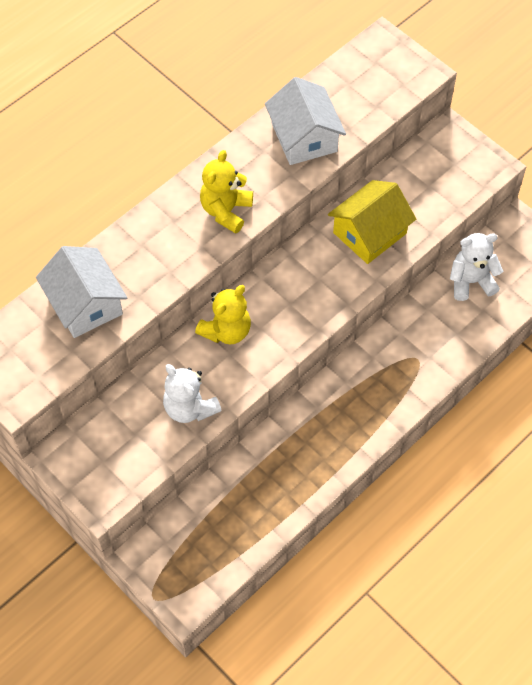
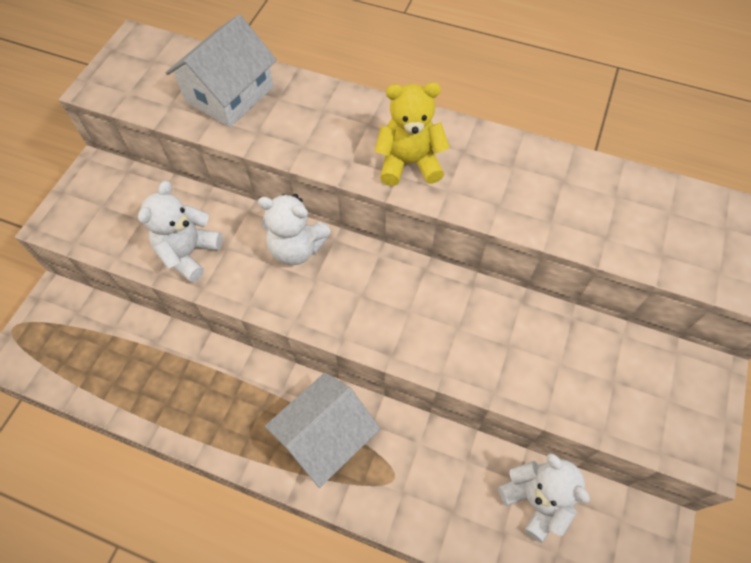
camera: 65 degrees right, 0 degrees up
yellow teddy bear [195,285,251,344] -> white teddy bear [258,194,331,265]
white house [265,77,346,165] -> white house moved to [265,372,380,488]
yellow house [328,180,416,264] -> none

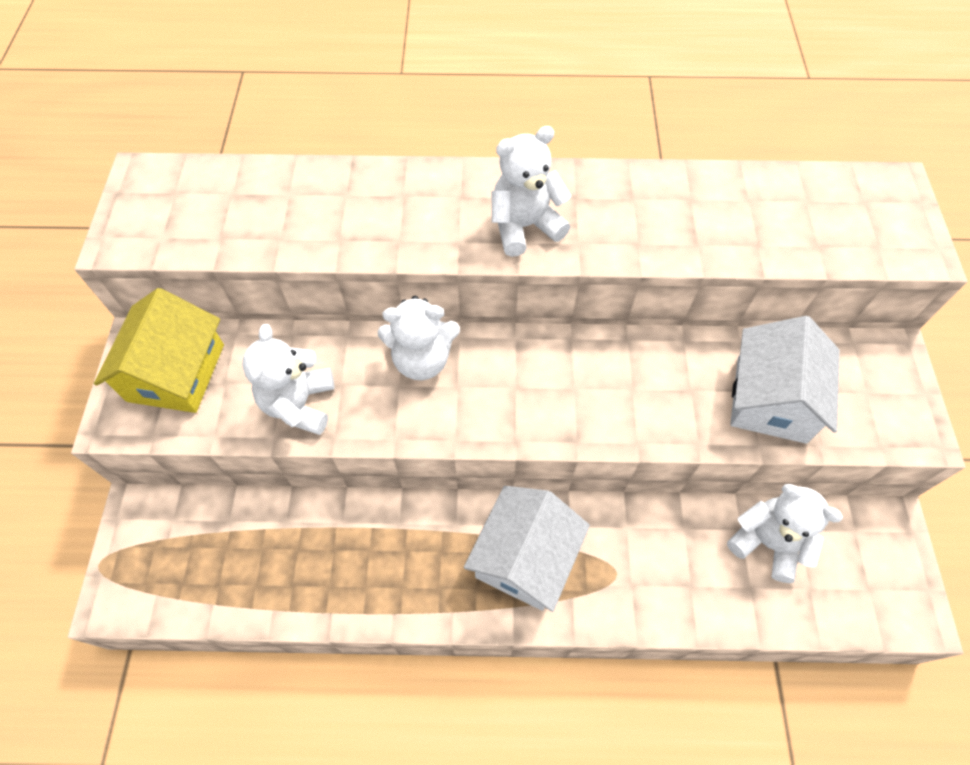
camera: 20 degrees left, 0 degrees up
white house [166,15,277,127] -> white house moved to [730,316,840,444]
yellow teddy bear [374,82,450,186] -> white teddy bear [492,126,571,257]
none -> yellow house [94,288,224,413]

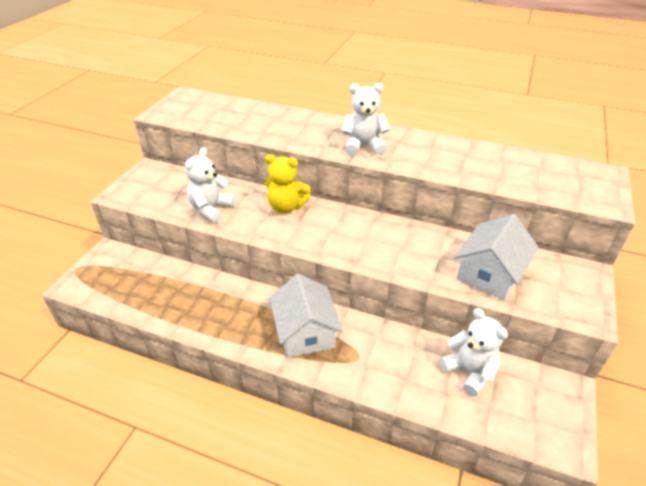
camera: 20 degrees right, 20 degrees down
yellow house [94,288,224,413] -> none
white teddy bear [378,296,460,380] -> yellow teddy bear [265,154,311,213]
white house [464,486,590,612] -> white house turned 60 degrees counterclockwise [269,273,343,358]

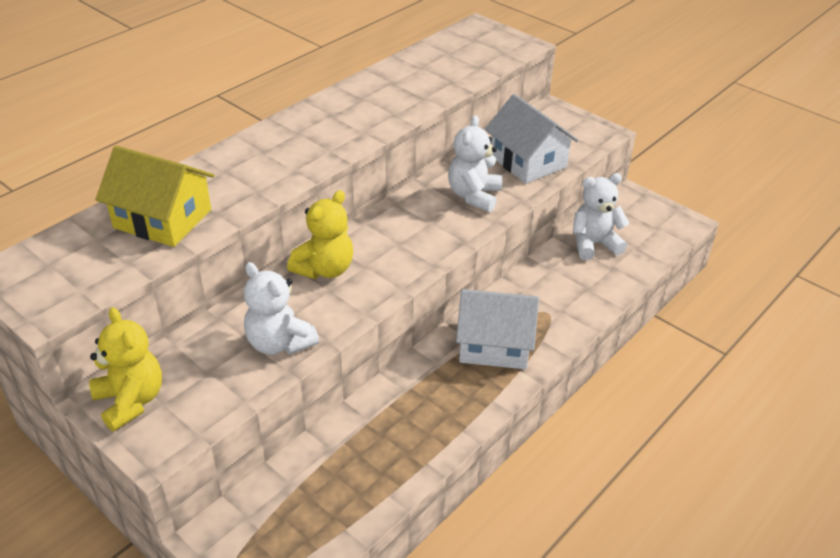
camera: 70 degrees left, 0 degrees up
white teddy bear [342,83,390,156] -> white teddy bear moved to [448,115,502,212]
none -> yellow teddy bear [89,307,162,432]
none -> yellow house [96,146,215,247]

